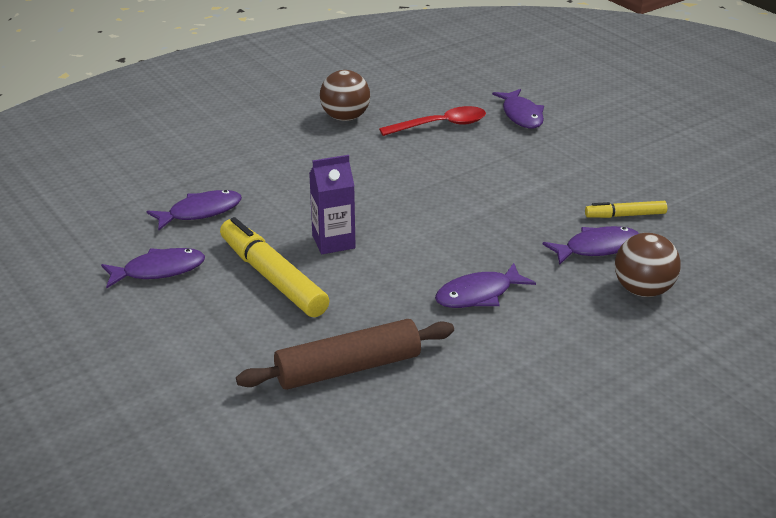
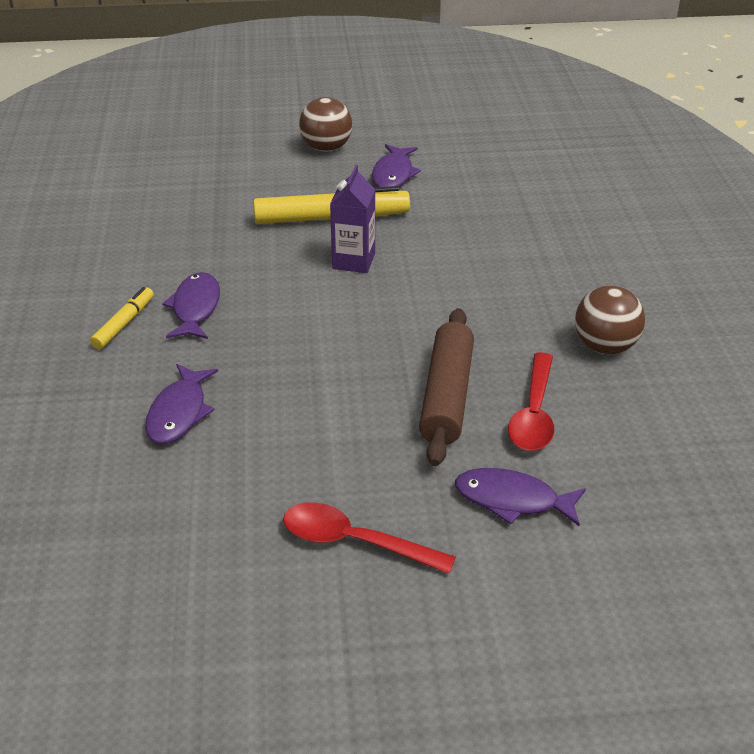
camera: 120 degrees right, 5 degrees up
purple fish [146,190,242,230] -> none
brown rolling pin [236,319,454,390] -> brown rolling pin moved to [419,308,474,466]
yellow marker [585,201,667,218] -> yellow marker moved to [90,287,154,349]
brown ball [615,233,681,297] -> brown ball moved to [299,97,352,152]
none -> red spoon [283,502,456,574]

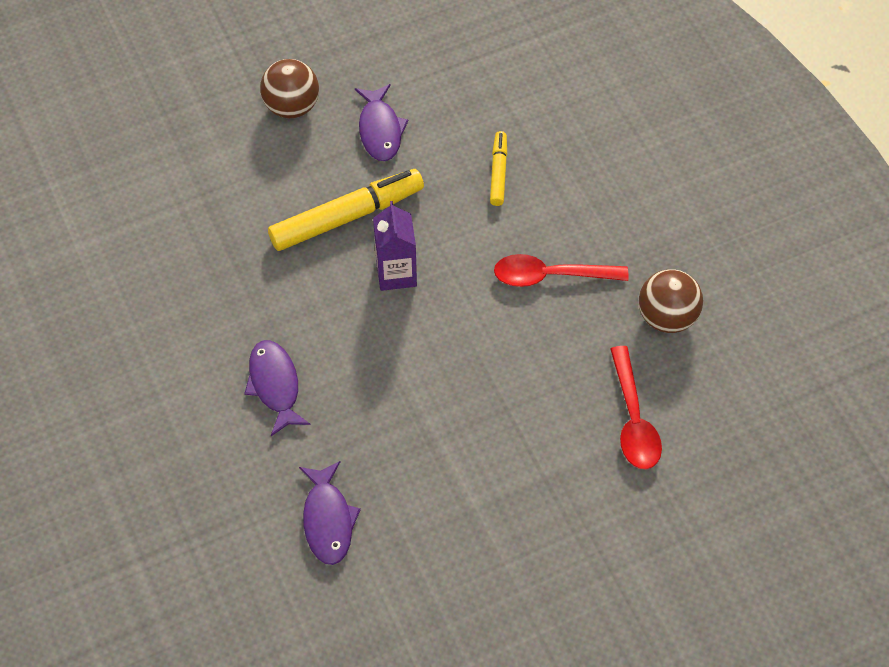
camera: 20 degrees left, 20 degrees up
yellow marker [90,287,154,349] -> yellow marker moved to [490,131,507,206]
red spoon [283,502,456,574] -> red spoon moved to [494,254,628,287]
brown rolling pin [419,308,474,466] -> none
purple fish [455,468,586,526] -> none

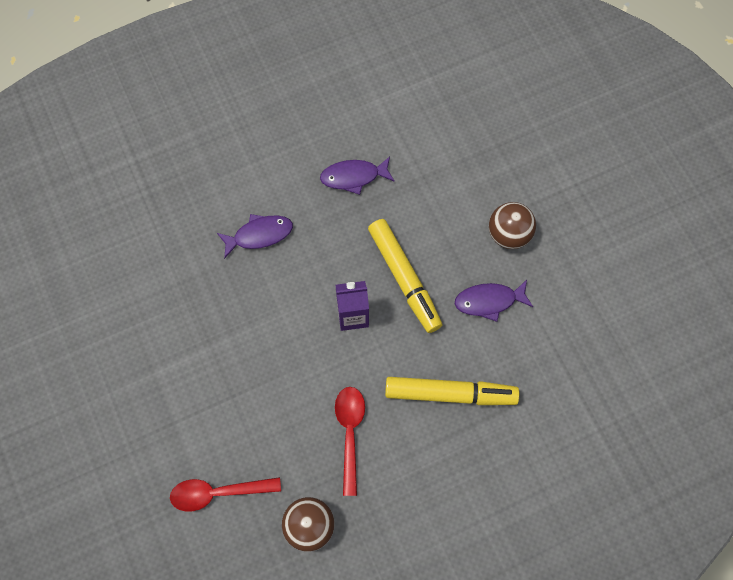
camera: 90 degrees right, 10 degrees up
purple fish [299,461,361,565] -> purple fish moved to [320,157,395,195]
yellow marker [490,131,507,206] -> yellow marker [385,377,519,405], size x1.90

